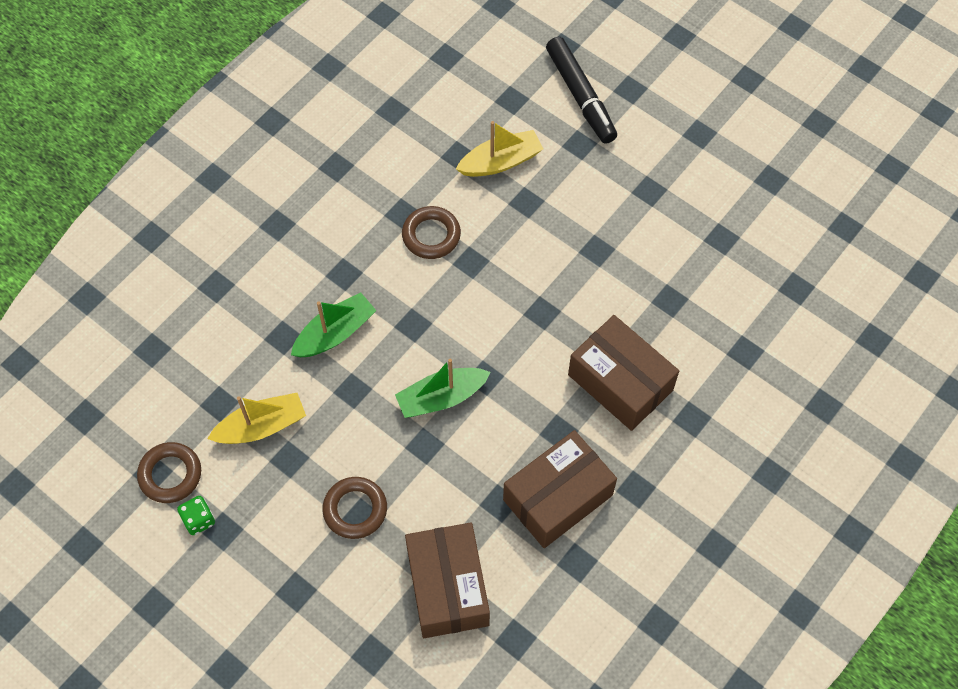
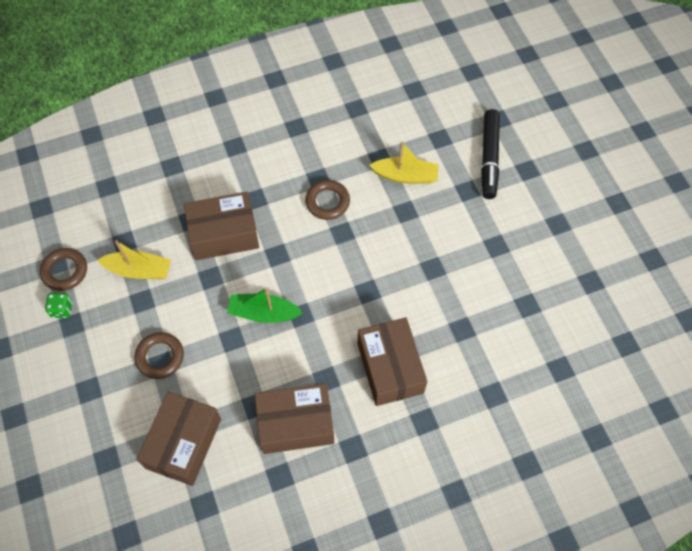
camera: 30 degrees right, 0 degrees up
green boat [291,293,376,357] -> brown box [184,191,259,260]

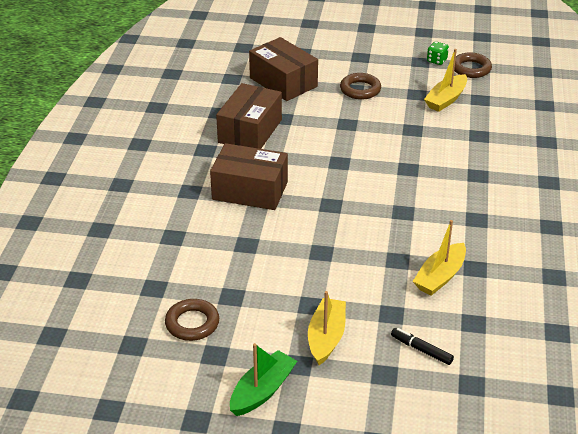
camera: 120 degrees right, 25 degrees down
brown box [184,191,259,260] -> none
green boat [227,287,303,323] -> green boat moved to [230,343,297,416]
brown ring [305,180,350,220] -> brown ring moved to [165,299,219,341]
black marker [481,109,500,199] -> black marker [391,328,454,365], size x0.53
none -> yellow boat [308,291,346,365]

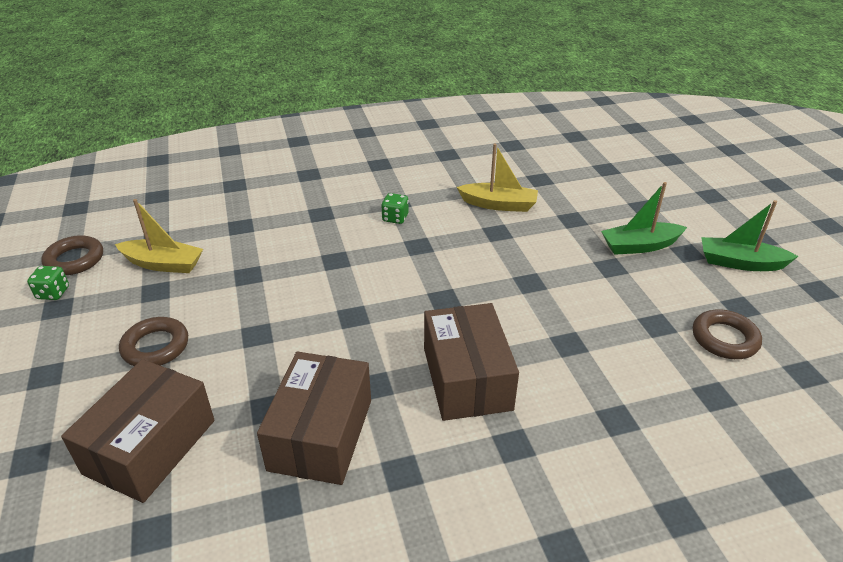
camera: 115 degrees left, 0 degrees up
brown box [216,83,282,149] -> brown box turned 75 degrees counterclockwise [257,352,371,485]
yellow boat [308,291,346,365] -> green boat [601,182,687,255]
black marker [391,328,454,365] -> none
none -> green dice [381,193,409,224]

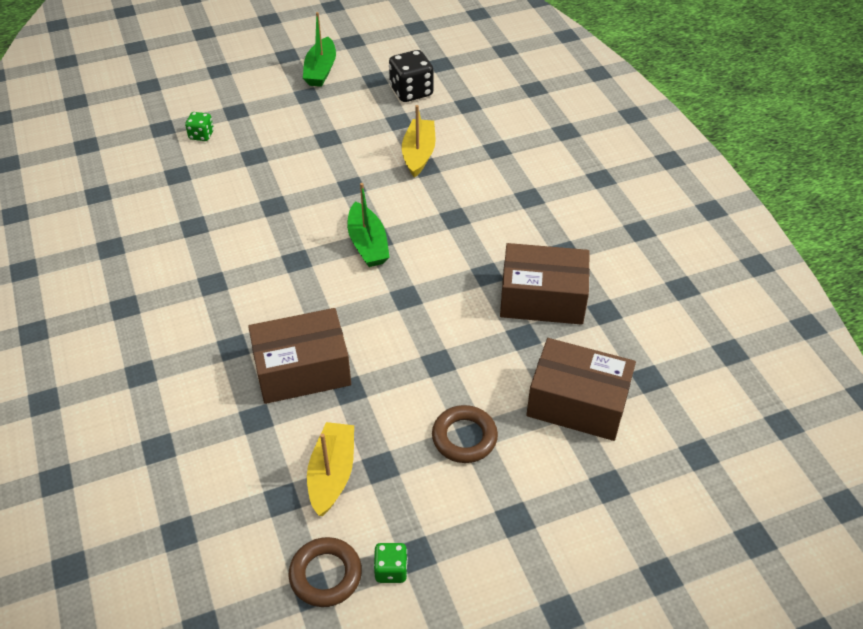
camera: 95 degrees left, 10 degrees up
green dice [381,193,409,224] -> green dice moved to [185,112,214,141]
brown box [424,303,519,421] -> brown box moved to [248,308,351,404]
yellow boat [457,143,538,212] -> yellow boat moved to [402,105,436,178]
green boat [601,182,687,255] -> green boat moved to [347,183,390,267]
brown ring [693,309,762,359] -> black dice [389,50,434,102]

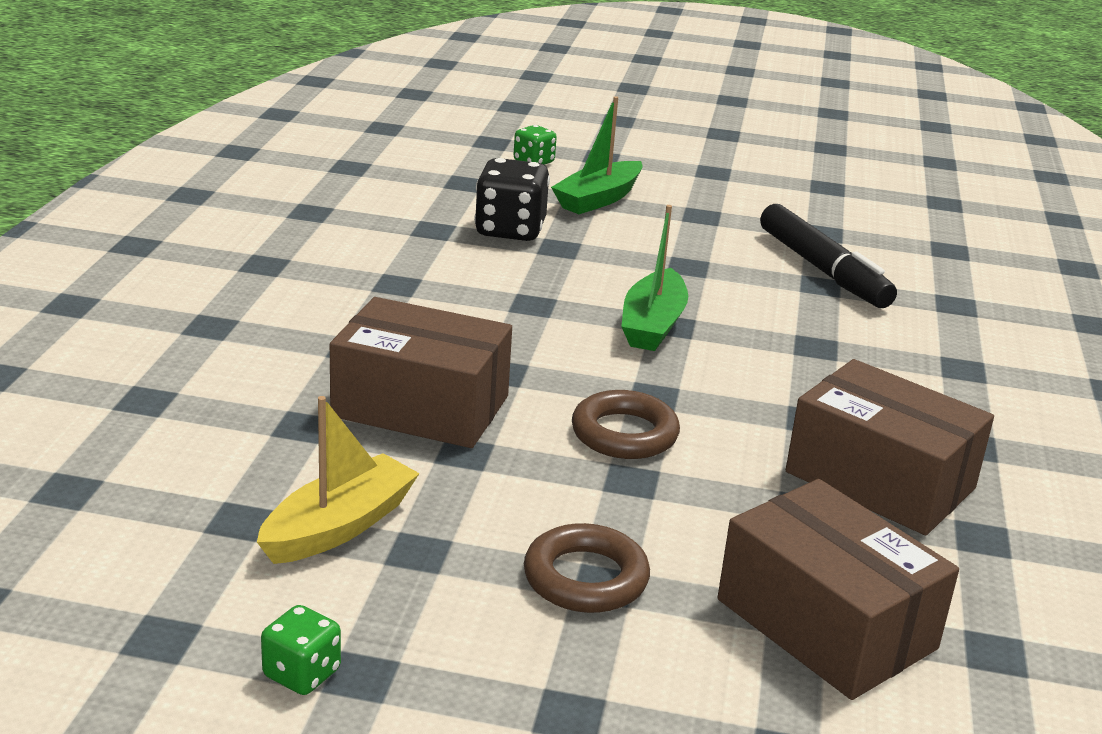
camera: 30 degrees right, 20 degrees down
brown ring [289,537,362,607] -> brown ring moved to [572,390,680,459]
green boat [303,12,336,87] -> green boat moved to [551,96,643,214]
black dice [389,50,434,102] -> black dice moved to [474,158,550,241]
yellow boat [402,105,436,178] -> black marker [760,204,897,308]

